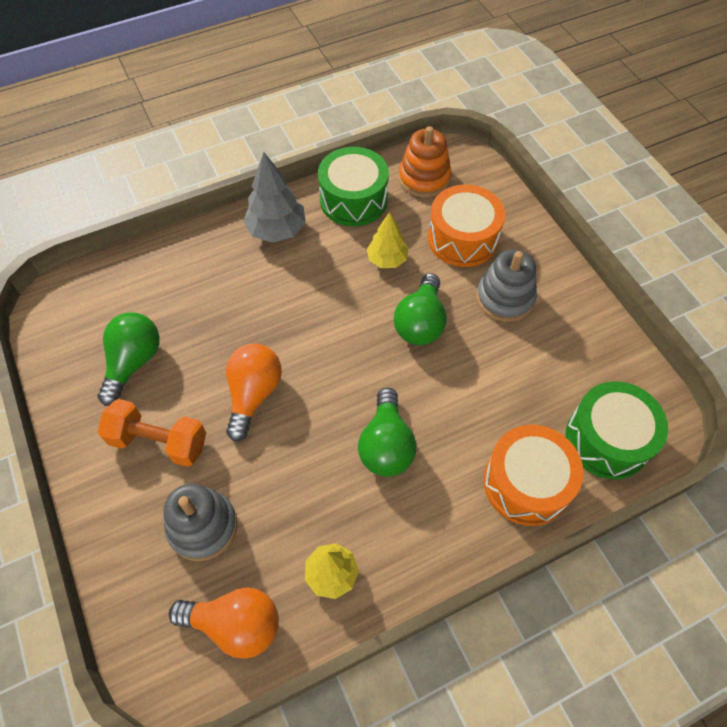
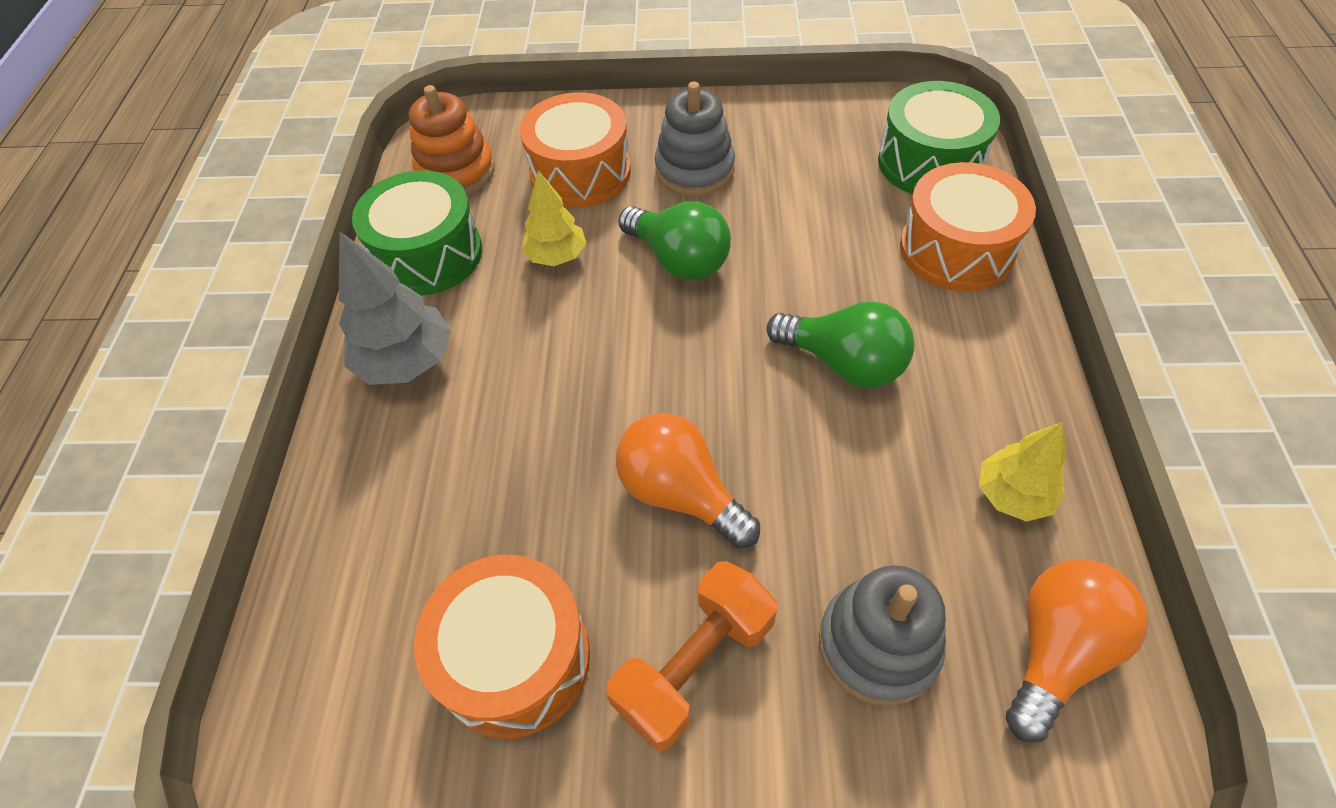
camera: 60 degrees left, 5 degrees down
green light bulb [98,312,160,406] -> orange drum [414,555,590,739]

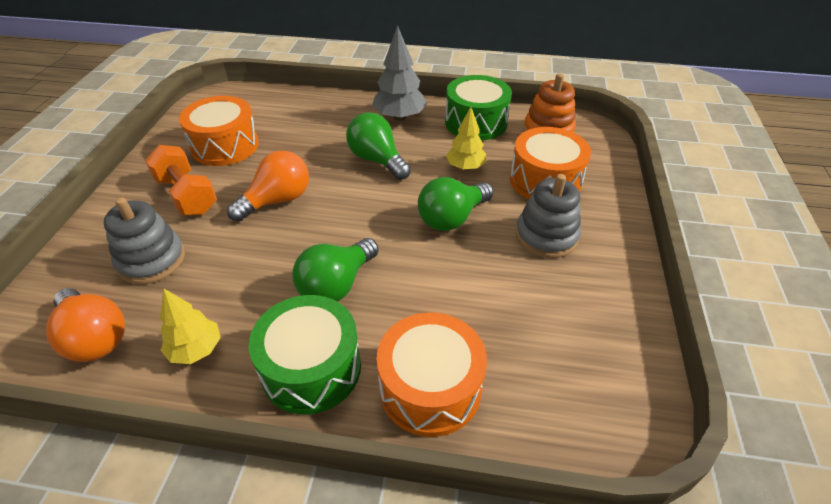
camera: 95 degrees right, 10 degrees down
green drum [878,81,1000,194] -> green drum moved to [249,295,361,414]
none -> green light bulb [346,112,411,180]

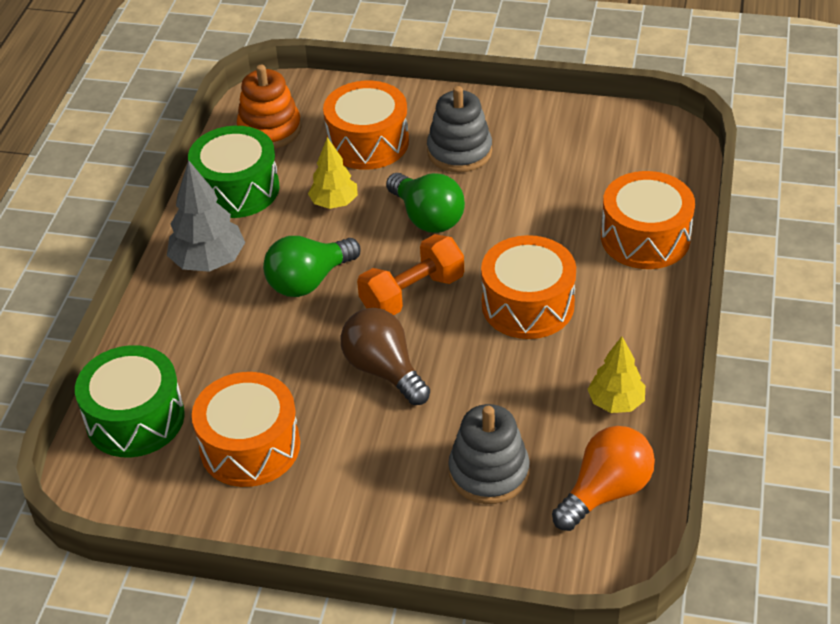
camera: 85 degrees left, 0 degrees up
orange dumbbell [145,145,217,215] -> orange dumbbell moved to [357,234,464,315]
orange light bulb [227,151,309,222] -> brown light bulb [340,308,430,405]
green drum [249,295,361,414] -> green drum moved to [75,345,185,457]
green light bulb [292,238,379,302] -> orange drum [481,235,576,339]

